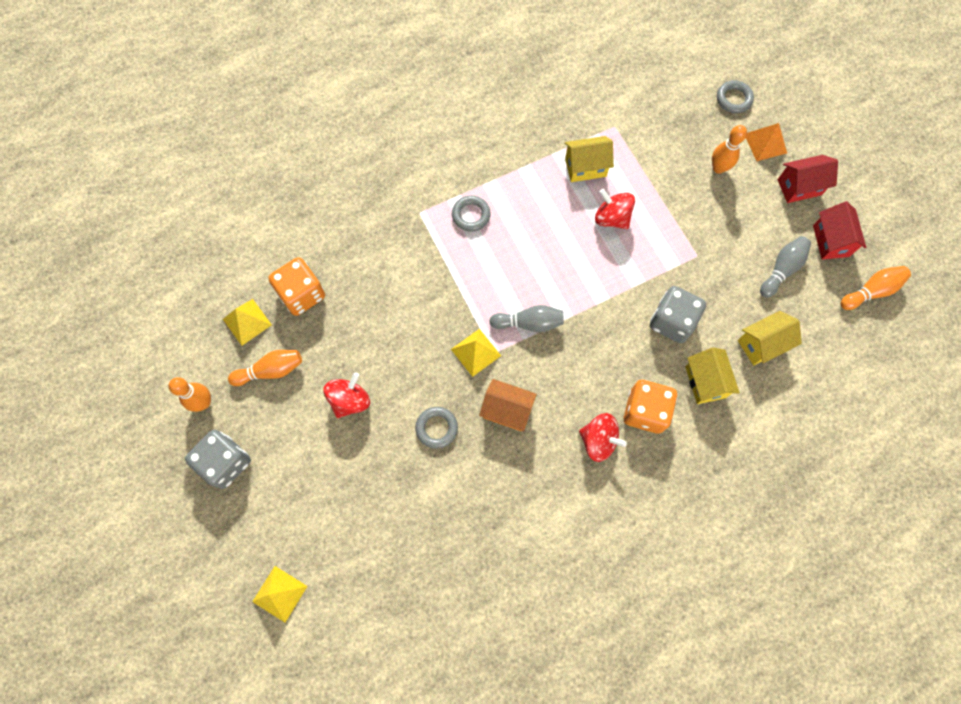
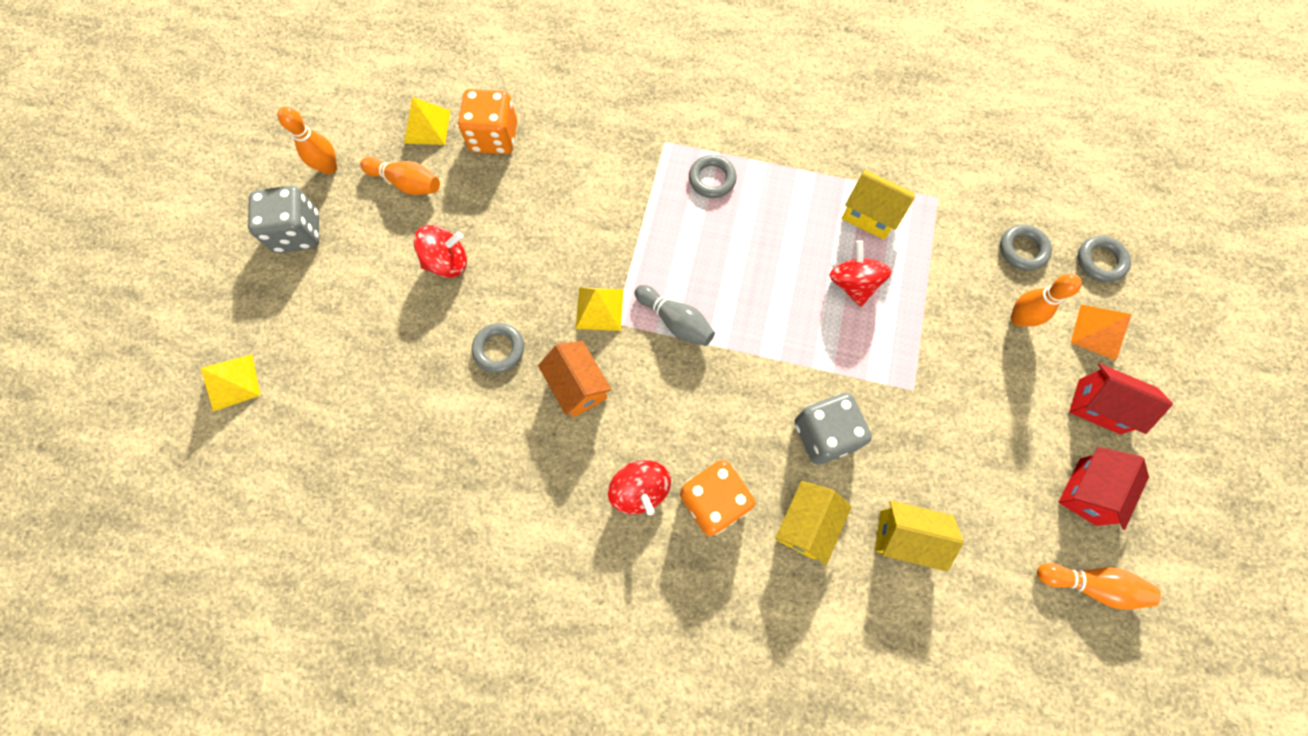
camera: 40 degrees right, 0 degrees up
grey bowling pin [760,236,811,298] -> none
none -> grey ring [1000,225,1052,271]

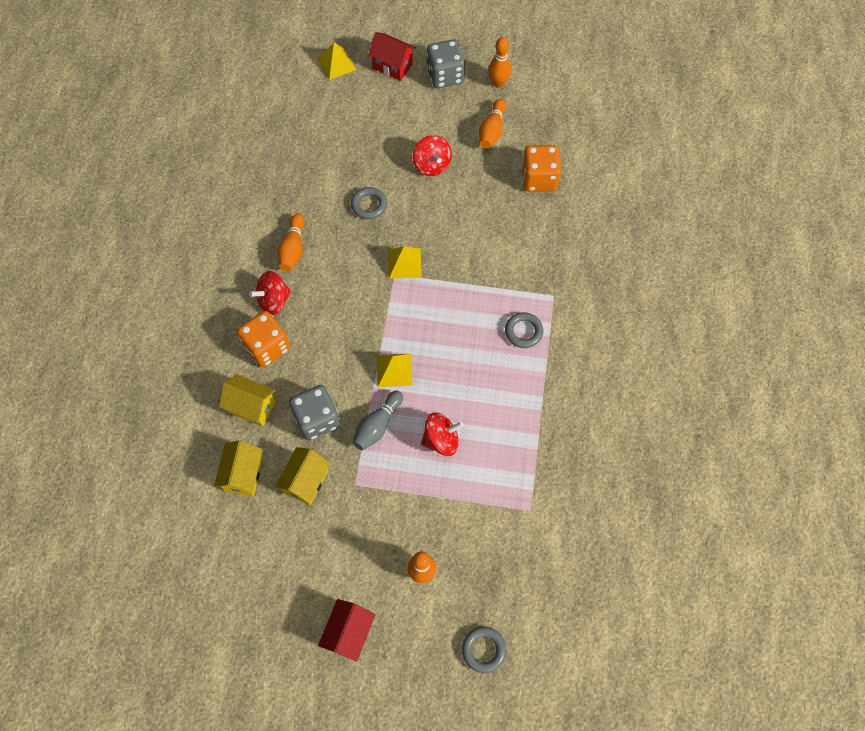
camera: 85 degrees right, 5 degrees down
yellow pyramid [404,97,450,145] -> yellow pyramid moved to [377,354,412,387]
orange house [538,341,612,417] -> none
grey bowling pin [635,285,715,346] -> grey bowling pin moved to [352,391,403,450]
yellow house [841,170,915,240] -> yellow house moved to [275,447,331,505]
grey ring [1000,225,1052,271] -> none
orange bowling pin [1037,563,1161,610] -> orange bowling pin moved to [277,214,305,272]
red house [1059,447,1149,530] -> red house moved to [368,32,416,81]
orange pyramid [1071,305,1132,360] -> none

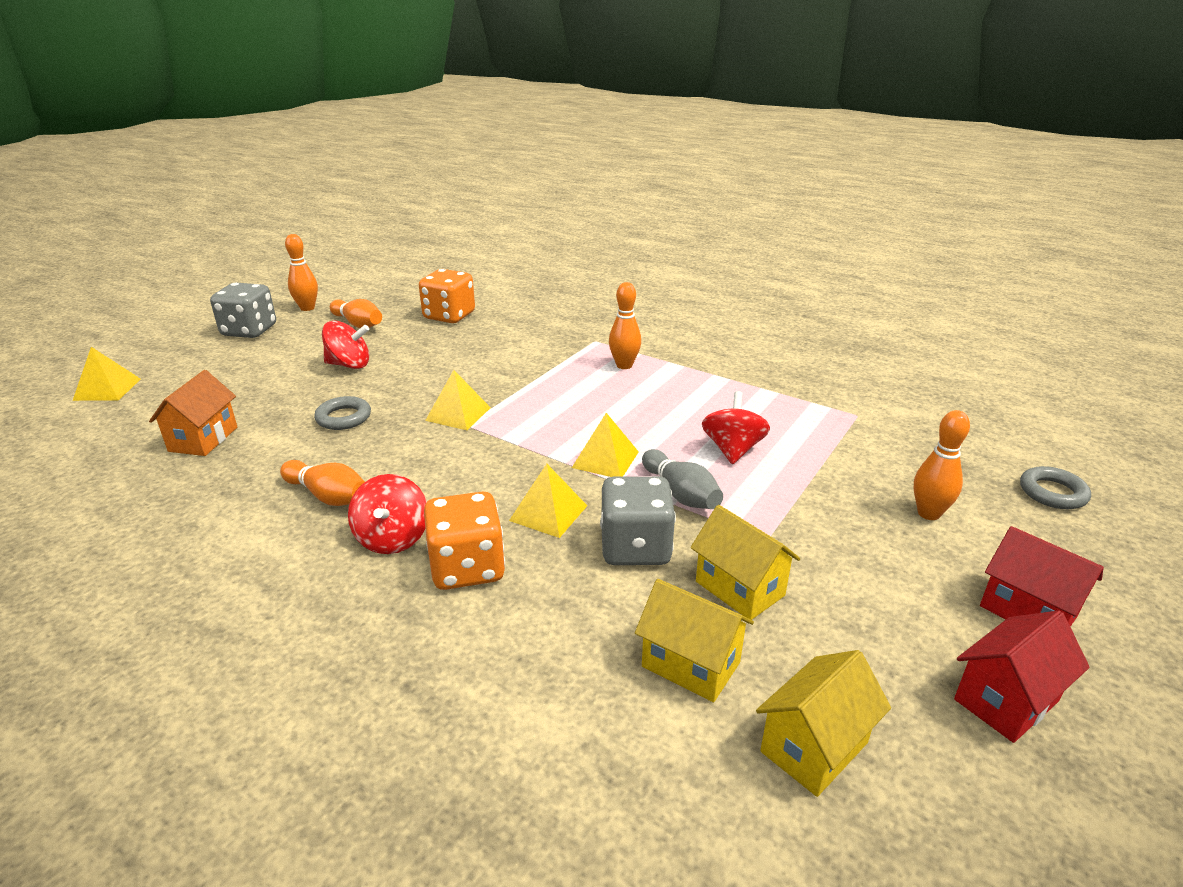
camera: 65 degrees left, 35 degrees down
yellow house [219,374,276,427] -> yellow house moved to [756,650,891,797]
red house [368,32,416,81] -> red house moved to [954,610,1090,743]
grey ring [505,312,543,348] -> orange bowling pin [609,282,641,369]
none -> orange house [149,370,237,456]
none -> yellow pyramid [509,464,587,538]

